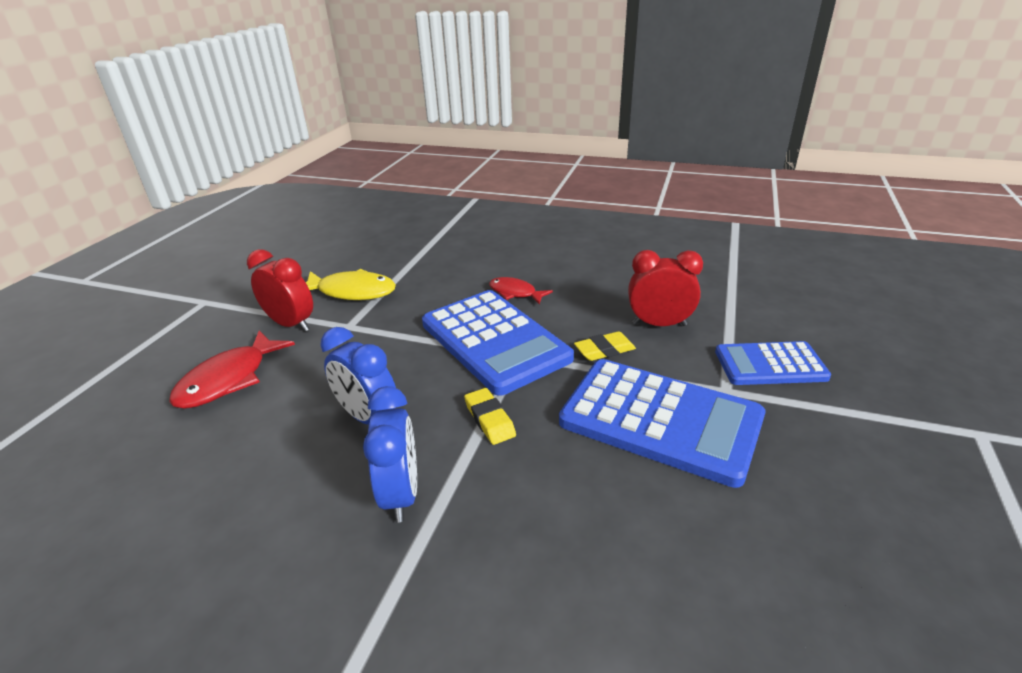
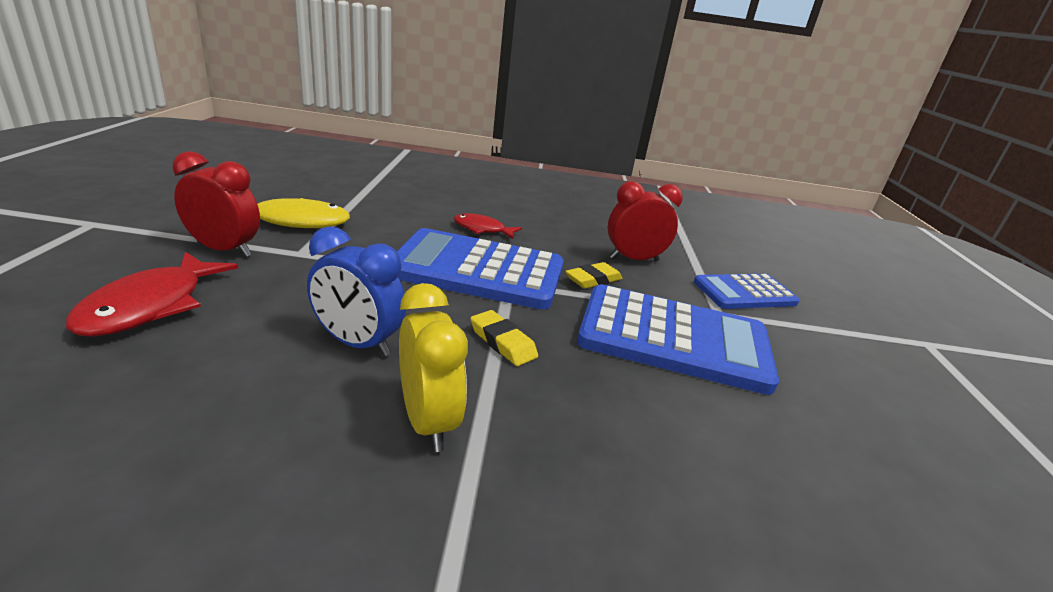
camera: 20 degrees left, 5 degrees down
blue clock [363,386,417,523] -> yellow clock [399,283,468,452]
blue calculator [422,290,574,396] -> blue calculator turned 150 degrees clockwise [397,228,564,310]

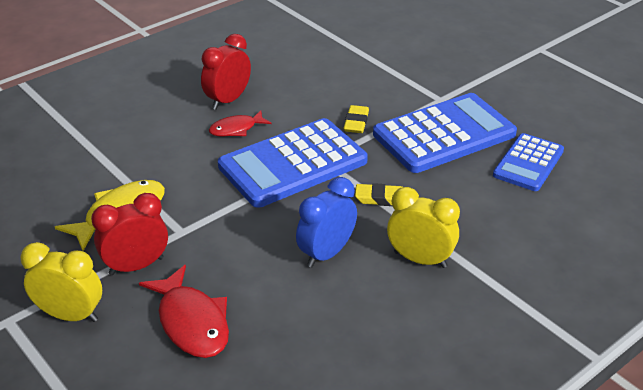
camera: 40 degrees left, 10 degrees up
blue clock [307,226,406,356] -> blue clock turned 150 degrees clockwise [296,177,357,268]
red clock [608,181,683,261] -> red clock moved to [201,34,251,110]
blue calculator [694,274,799,309] -> blue calculator moved to [493,133,564,191]
none -> yellow clock [21,242,102,322]

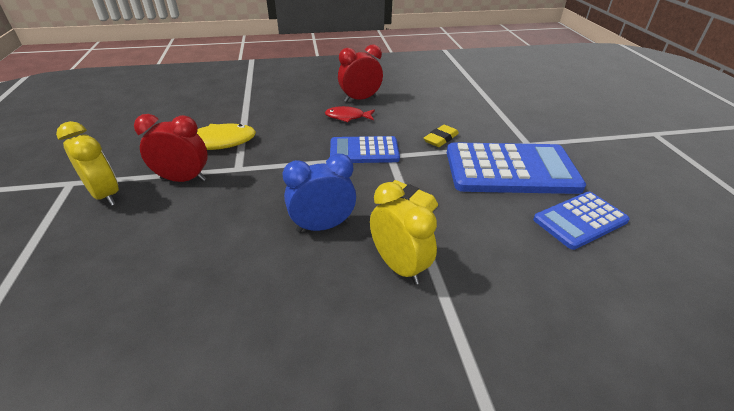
camera: 30 degrees right, 0 degrees up
red fish [139,265,229,358] -> none
blue calculator [218,118,368,208] -> blue calculator [330,136,400,163], size x0.59

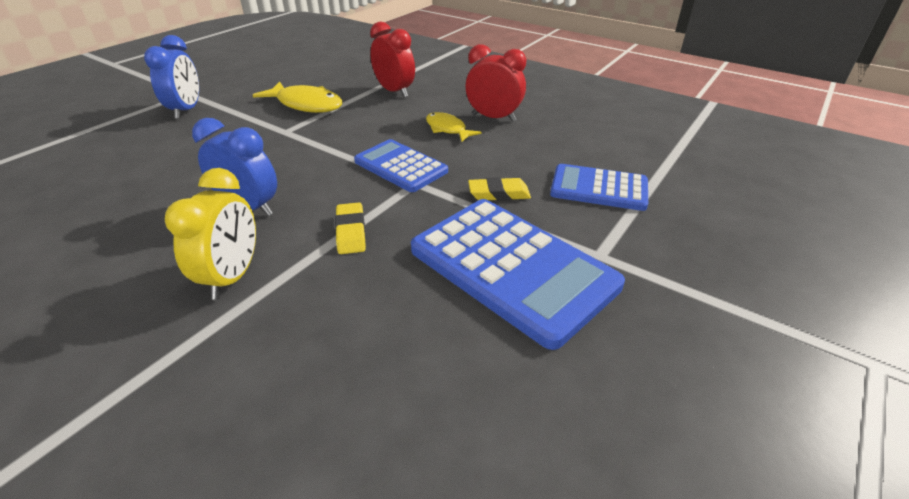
camera: 45 degrees right, 0 degrees up
yellow clock [56,121,119,206] -> blue clock [144,35,199,119]
red clock [134,114,208,182] -> red clock moved to [370,21,415,97]
red fish [325,106,375,122] -> yellow fish [426,112,482,142]
blue calculator [533,192,630,250] -> blue calculator moved to [550,164,648,211]

